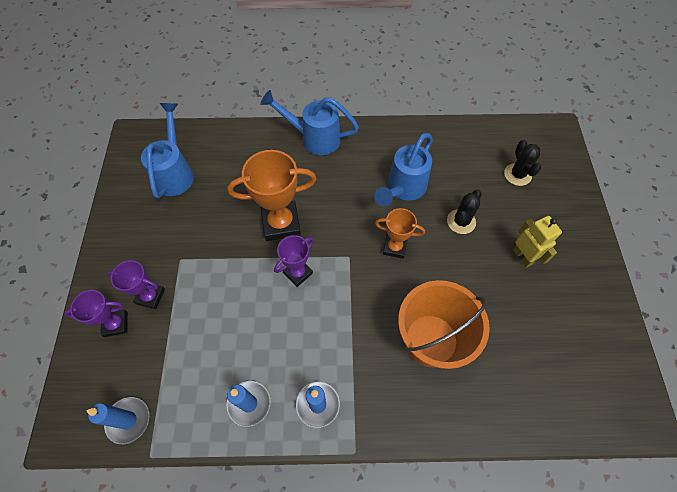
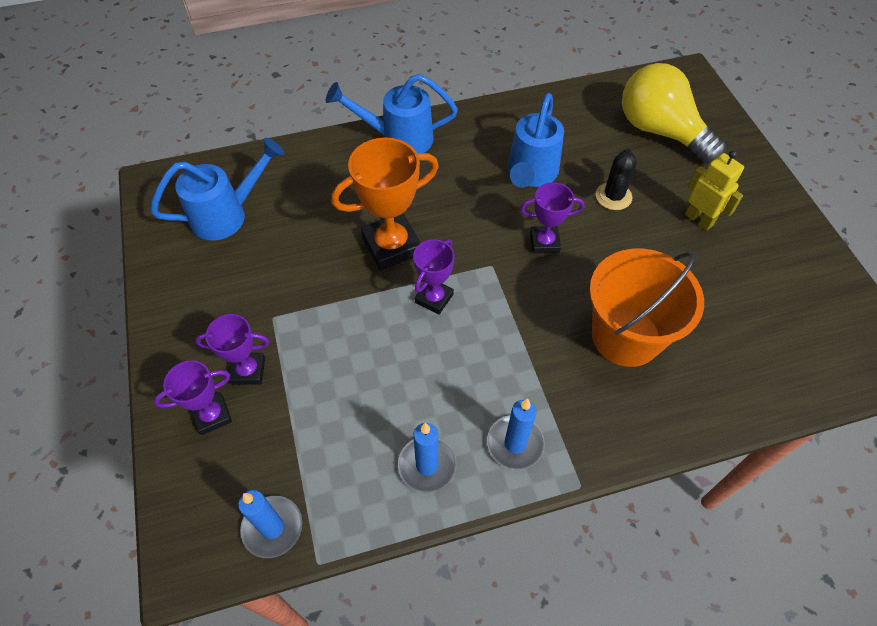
camera: 15 degrees left, 5 degrees down
blue watering can [141,103,194,199] -> blue watering can turned 75 degrees clockwise [150,138,284,241]
orange trophy [375,208,425,259] -> purple trophy [520,182,585,254]
black cactus [504,140,541,186] -> yellow light bulb [622,63,726,164]

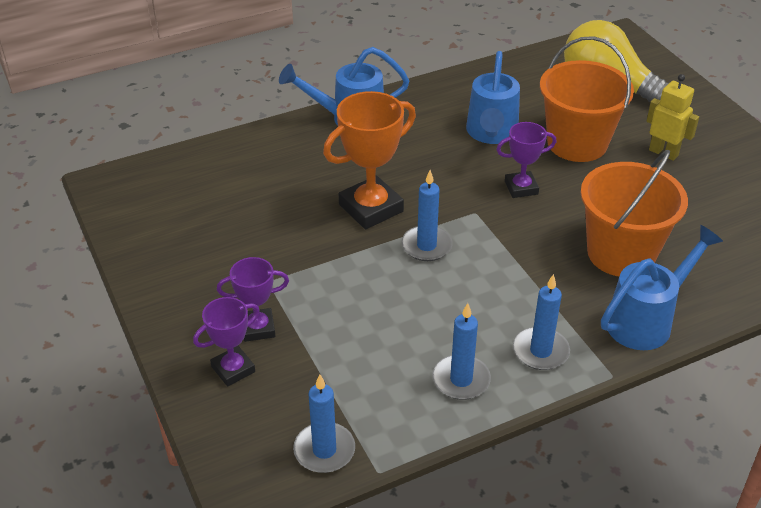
camera: 10 degrees left, 15 degrees down
blue watering can [150,138,284,241] -> blue watering can moved to [601,225,723,350]
purple trophy [413,239,455,315] -> blue candle [401,170,453,261]
black cactus [596,149,637,210] -> orange bucket [540,36,634,162]

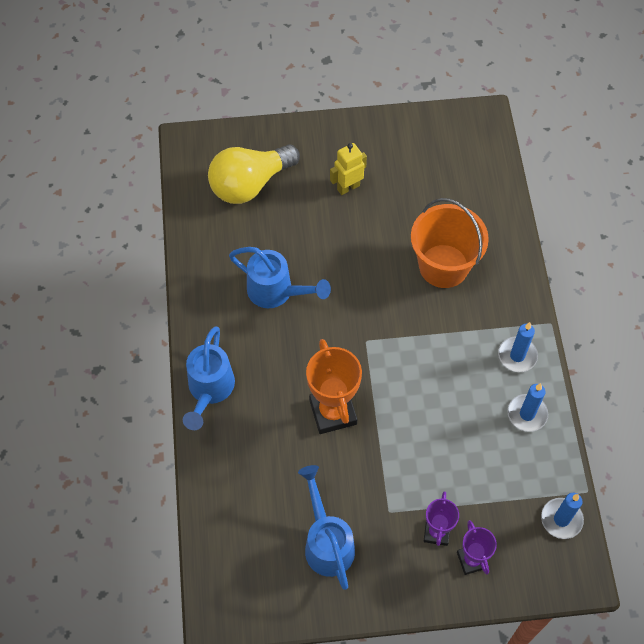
camera: 70 degrees left, 20 degrees up
blue candle [401,170,453,261] -> none
purple trophy [496,122,556,198] -> none
orange bucket [540,36,634,162] -> none
blue watering can [601,225,723,350] -> blue watering can moved to [298,465,355,590]

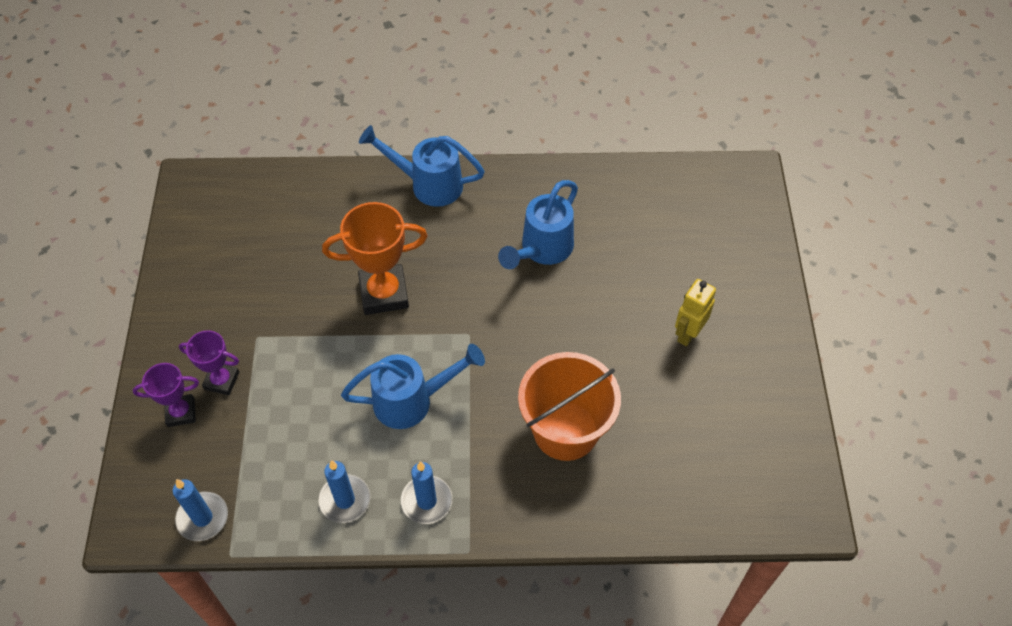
camera: 95 degrees right, 5 degrees down
yellow light bulb [208,144,300,204] -> none
blue watering can [298,465,355,590] -> blue watering can moved to [341,344,485,429]
yellow robot [330,143,367,195] -> yellow robot turned 120 degrees counterclockwise [675,279,716,346]

